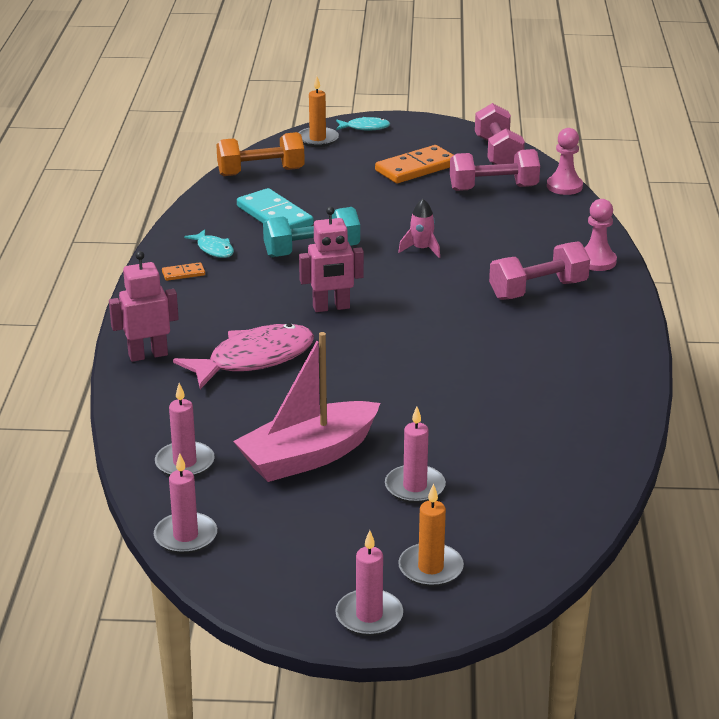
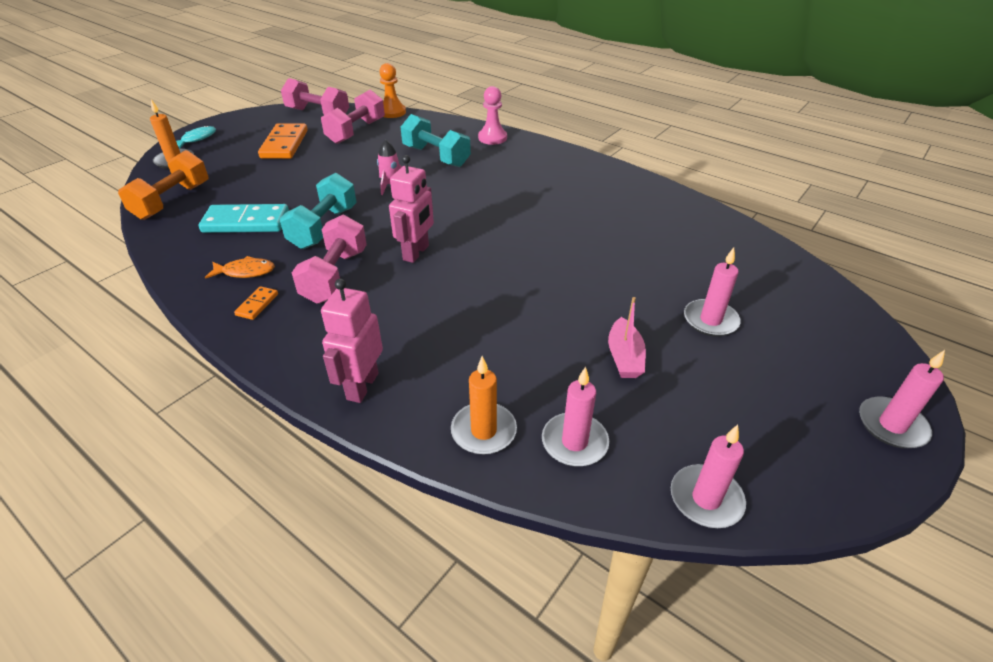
camera: 55 degrees left, 10 degrees up
pink fish [173,323,314,389] -> none
turquoise fish [184,229,234,258] -> orange fish [205,256,275,279]
pink boat [233,332,380,482] -> pink boat [608,297,646,378], size x0.51
orange candle [398,483,464,587] -> orange candle moved to [451,356,517,455]
pink dumbbell [489,241,590,300] -> pink dumbbell moved to [292,215,367,304]
pink pawn [547,128,583,195] -> orange pawn [379,63,406,118]
none -> turquoise dumbbell [401,114,471,167]

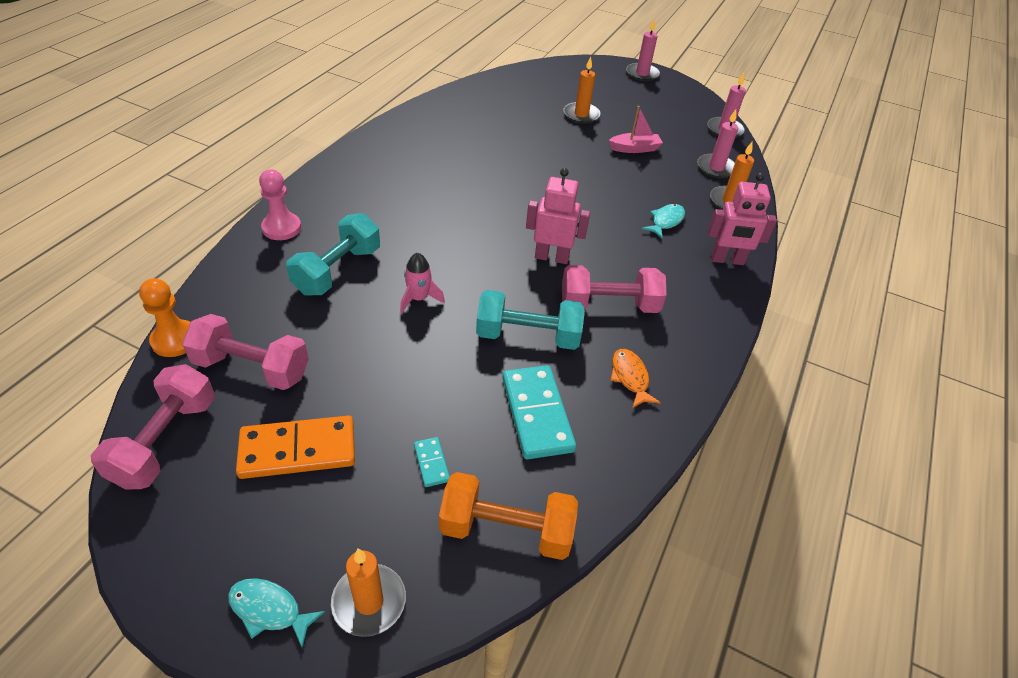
camera: 105 degrees left, 5 degrees up
orange domino [234,286,278,320] -> none
pink candle [684,248,741,337] -> orange candle [564,57,601,124]
none -> turquoise domino [414,437,450,487]
none -> turquoise fish [642,204,685,239]

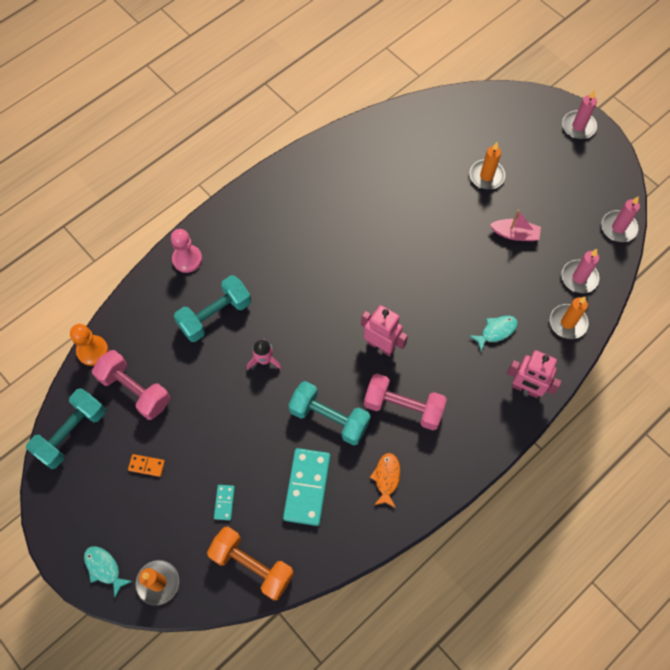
camera: 25 degrees right, 20 degrees up
pink dumbbell [91,364,215,490] -> turquoise dumbbell [26,388,106,469]
orange domino [236,416,355,479] -> orange domino [128,454,165,477], size x0.47

